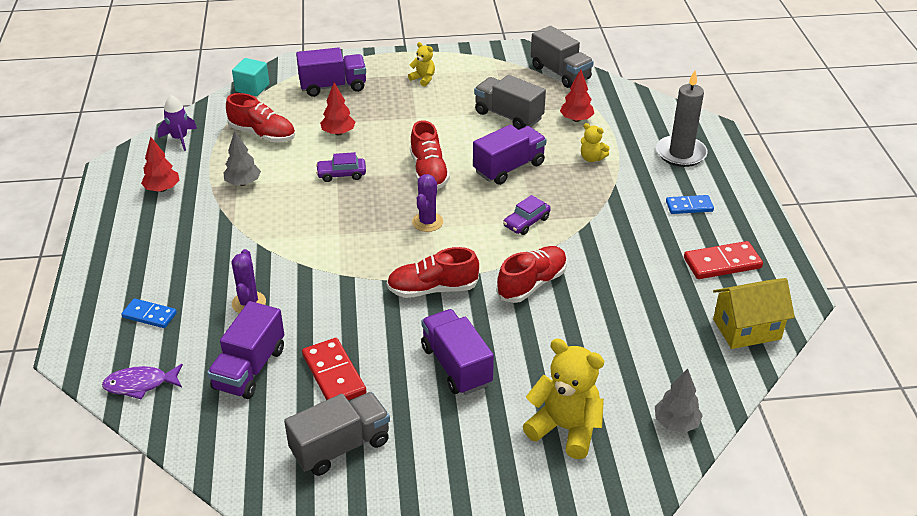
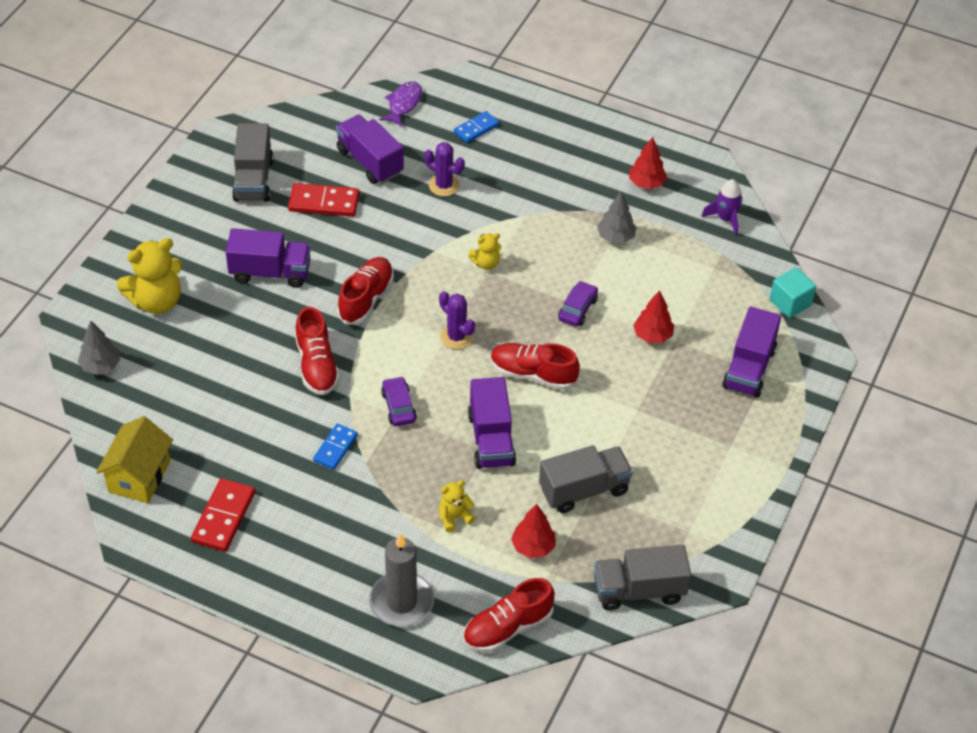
camera: 120 degrees right, 10 degrees up
red shoe [226,93,295,142] -> red shoe moved to [463,578,555,652]
yellow teddy bear [408,42,435,87] -> yellow teddy bear moved to [468,233,501,270]
blue domino [666,195,714,214] -> blue domino moved to [313,424,358,470]

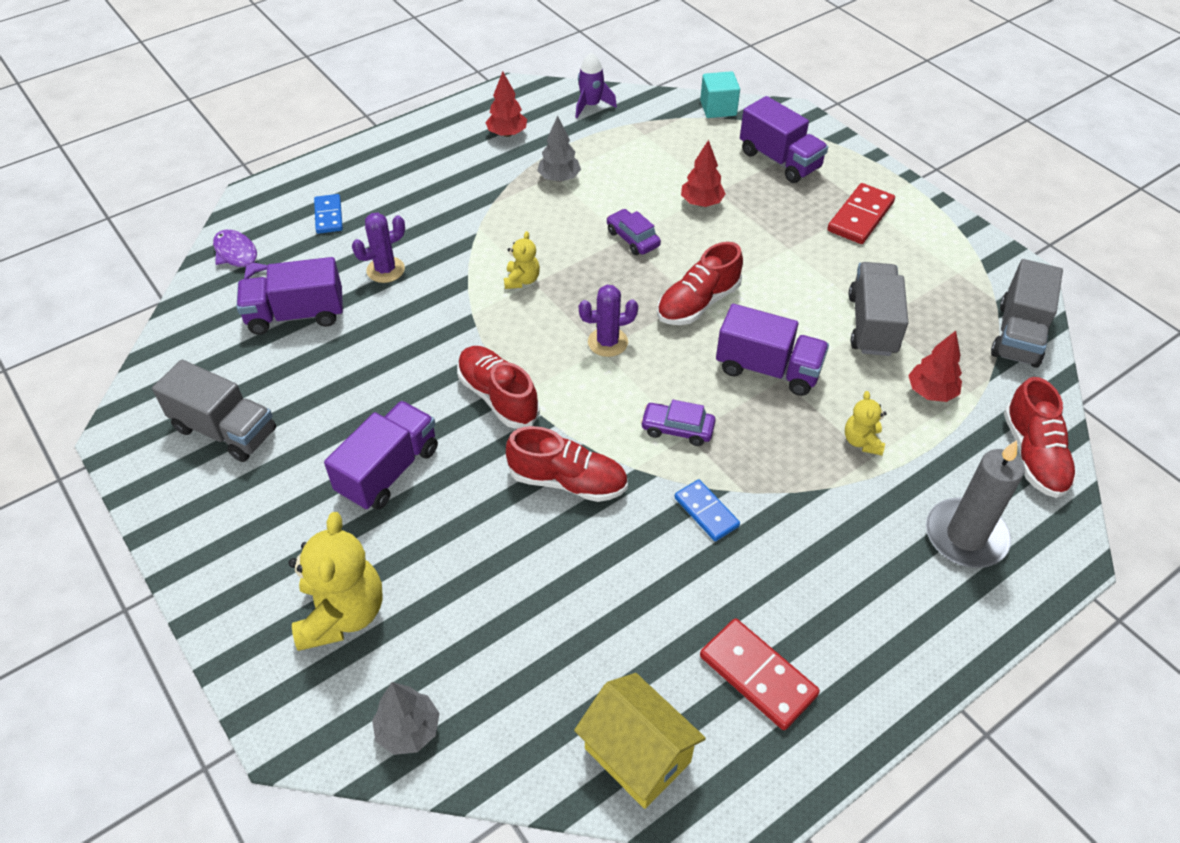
camera: 60 degrees left, 0 degrees up
red domino [288,183,359,217] -> red domino moved to [827,183,895,244]

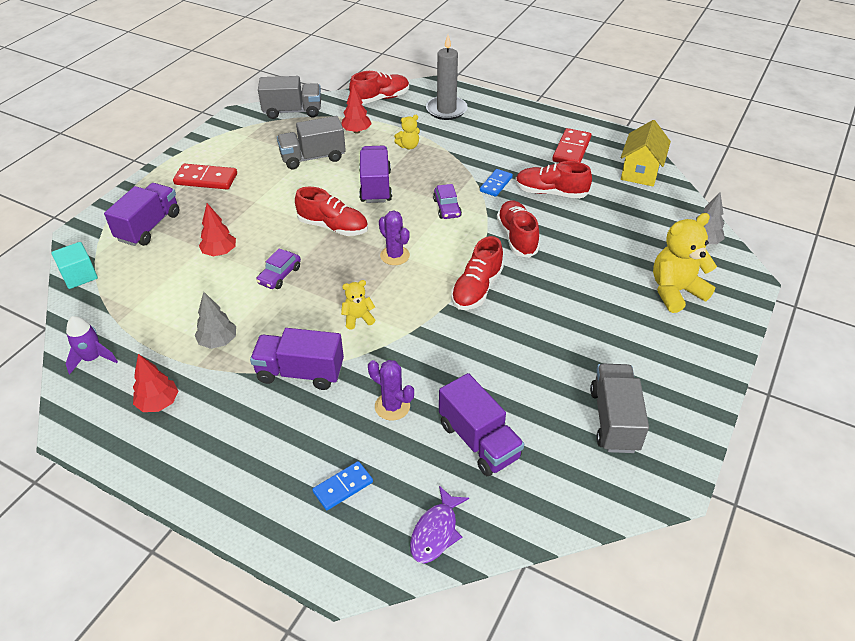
camera: 115 degrees left, 5 degrees down
purple truck [324,401,438,510] -> purple truck moved to [250,328,344,390]
none -> red shoe [515,161,592,199]

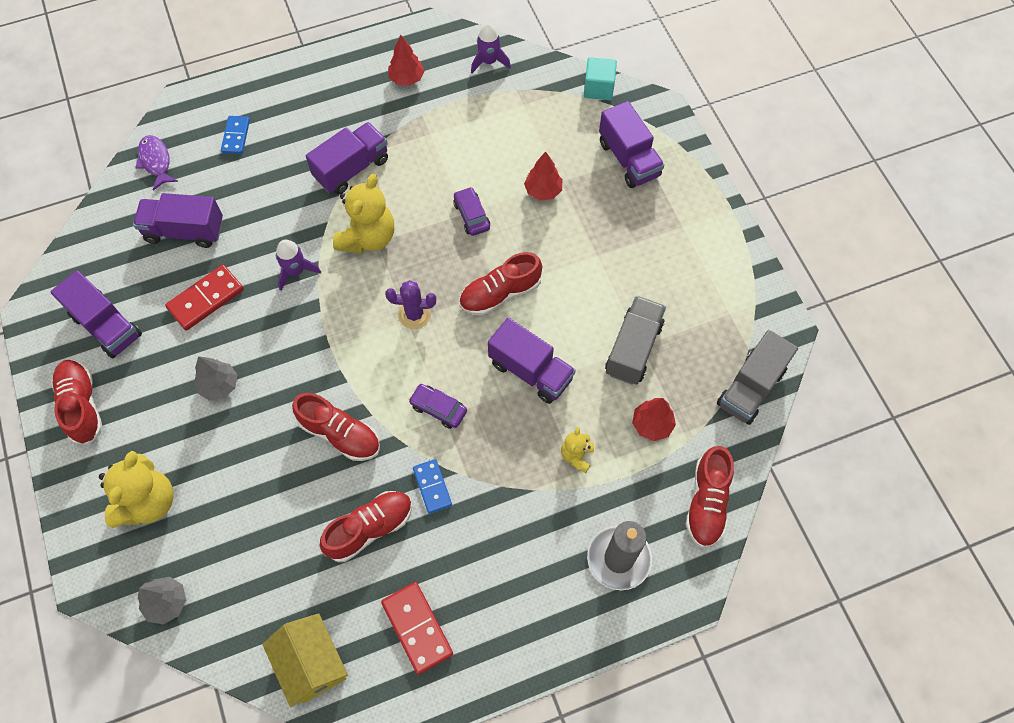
camera: 130 degrees right, 20 degrees up
red domino [173,164,237,189] -> red domino moved to [165,265,244,331]
grey tree [195,292,236,349] -> grey tree moved to [195,356,238,400]
yellow teddy bear [341,280,375,329] -> yellow teddy bear [333,174,394,253], size x1.96
purple cactus [368,360,414,421] -> none
red shoe [451,236,504,310] -> red shoe moved to [51,360,103,445]
grey truck [590,364,649,453] -> purple truck [50,270,142,359]
none -> purple rocket [276,240,321,291]

